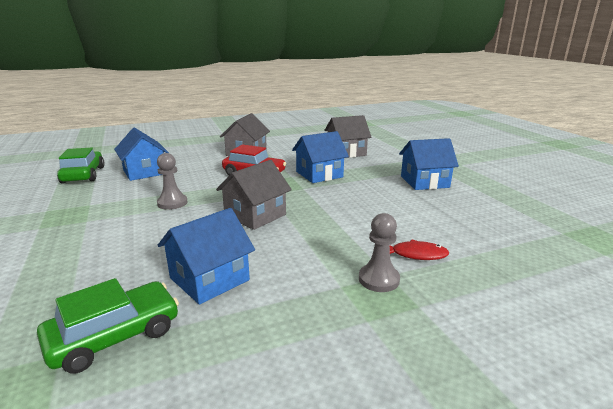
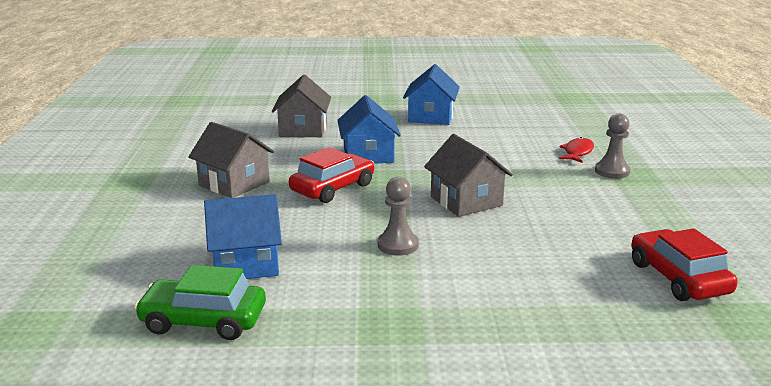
camera: 70 degrees left, 0 degrees up
green car [37,278,179,374] -> red car [631,228,738,301]
blue house [158,208,255,305] -> none

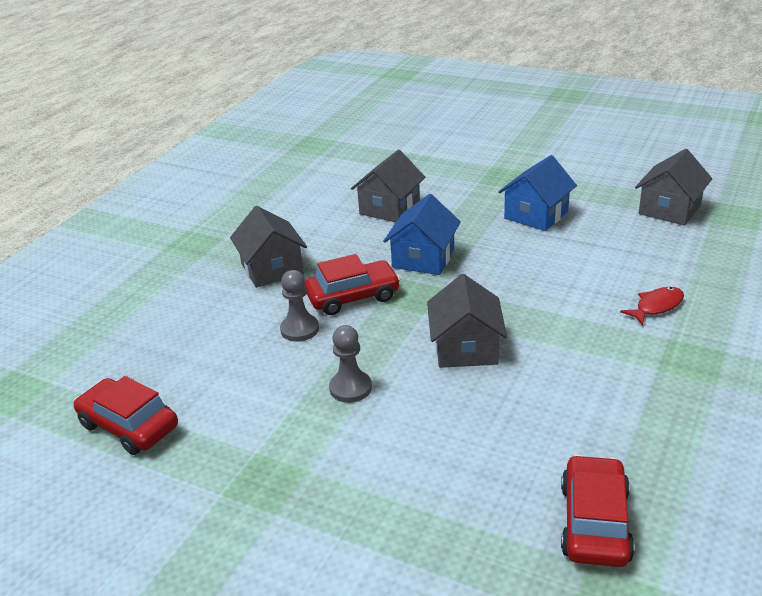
camera: 30 degrees right, 10 degrees up
green car [134,265,266,340] -> red car [74,376,178,455]
blue house [204,194,282,279] -> none
grey pawn [595,113,630,179] -> grey pawn moved to [280,270,319,342]
none -> grey house [635,149,712,226]

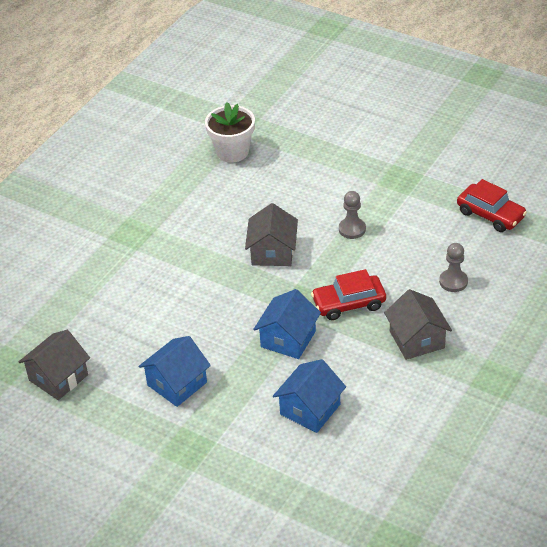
camera: 175 degrees left, 10 degrees up
grey pawn [280,270,319,342] -> grey pawn moved to [439,243,468,292]
grey house [351,149,425,222] -> blue house [273,359,346,433]
red car [561,455,635,567] -> white flower pot [205,102,255,163]
red fish [620,287,684,325] -> none

